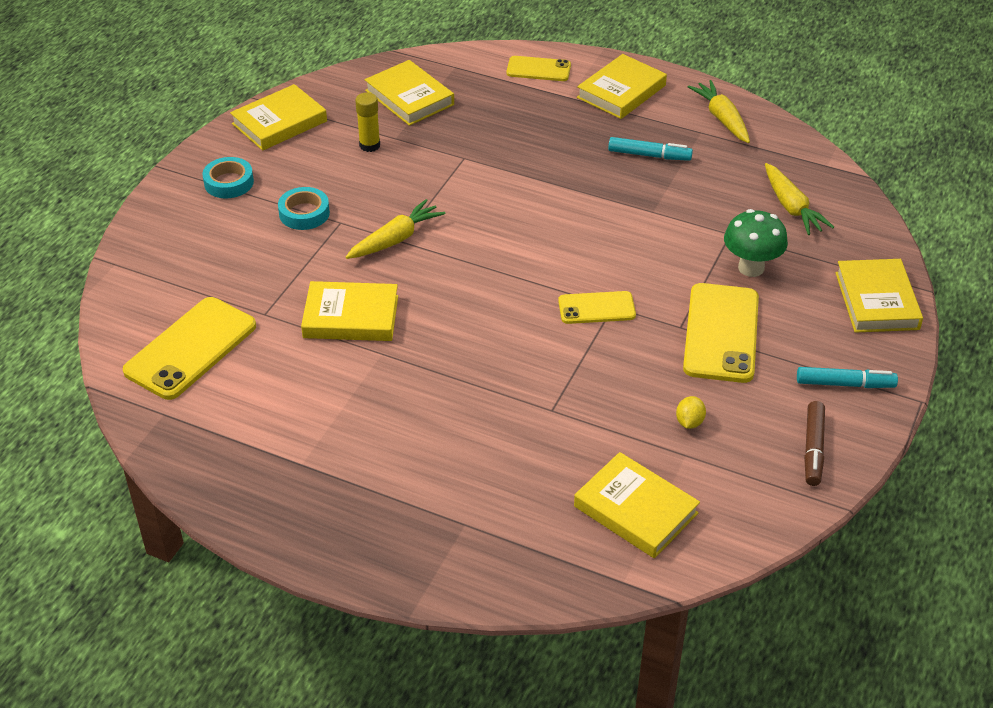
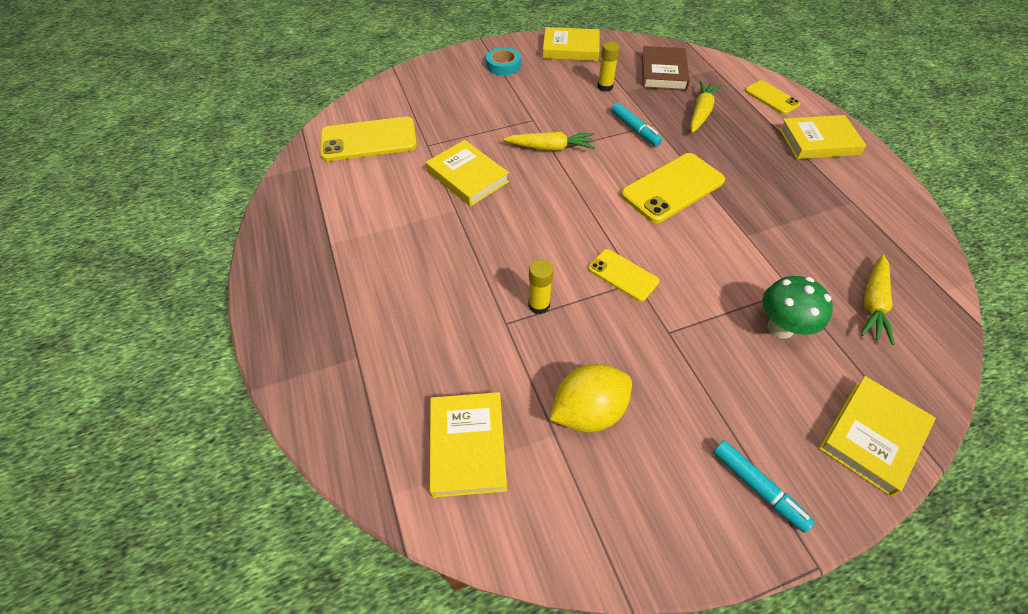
camera: 45 degrees right, 10 degrees up
turquoise tape [278,187,330,230] -> none
yellow book [365,60,454,126] -> brown book [641,46,690,91]
turquoise marker [608,137,693,161] -> turquoise marker moved to [611,103,662,146]
yellow lemon [676,396,706,429] -> yellow lemon [550,364,632,432], size x2.19
yellow phone [683,283,759,383] -> yellow phone moved to [621,153,725,223]
yellow carrot [688,80,750,143] -> yellow carrot moved to [690,81,721,133]
brown marker [804,401,825,486] -> none
none -> yellow glue stick [528,259,554,314]

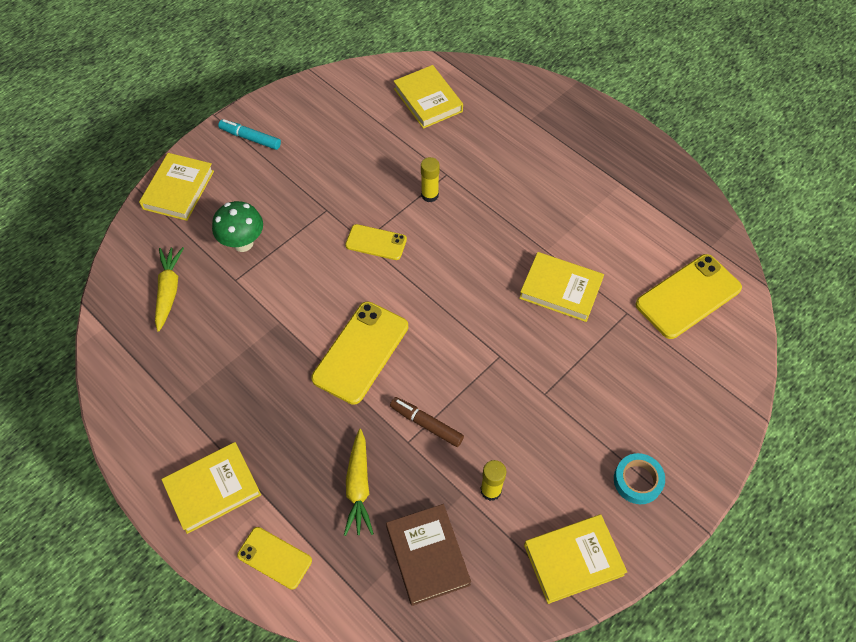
camera: 155 degrees right, 5 degrees up
yellow carrot [504,132,595,151] -> none
yellow lemon [550,364,632,432] -> none
turquoise marker [611,103,662,146] -> brown marker [390,397,464,447]

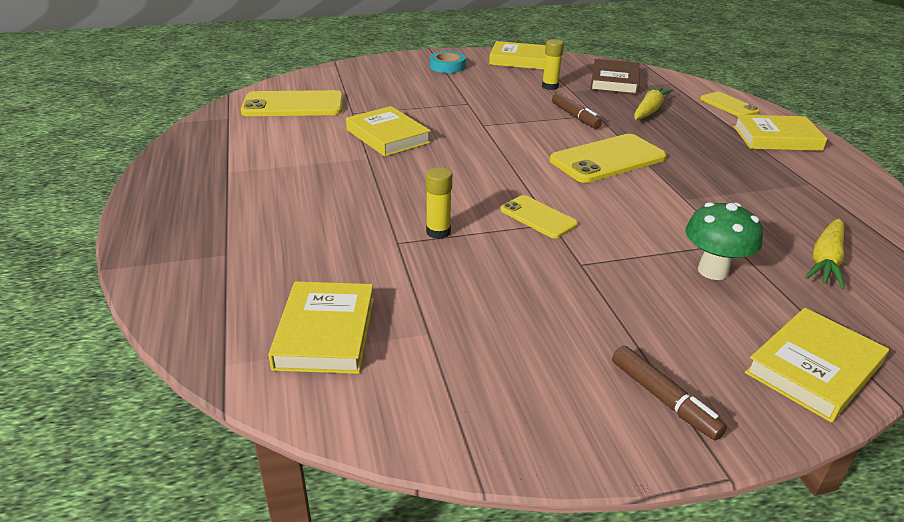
camera: 150 degrees left, 25 degrees down
turquoise marker [218,119,281,150] -> brown marker [612,345,727,441]

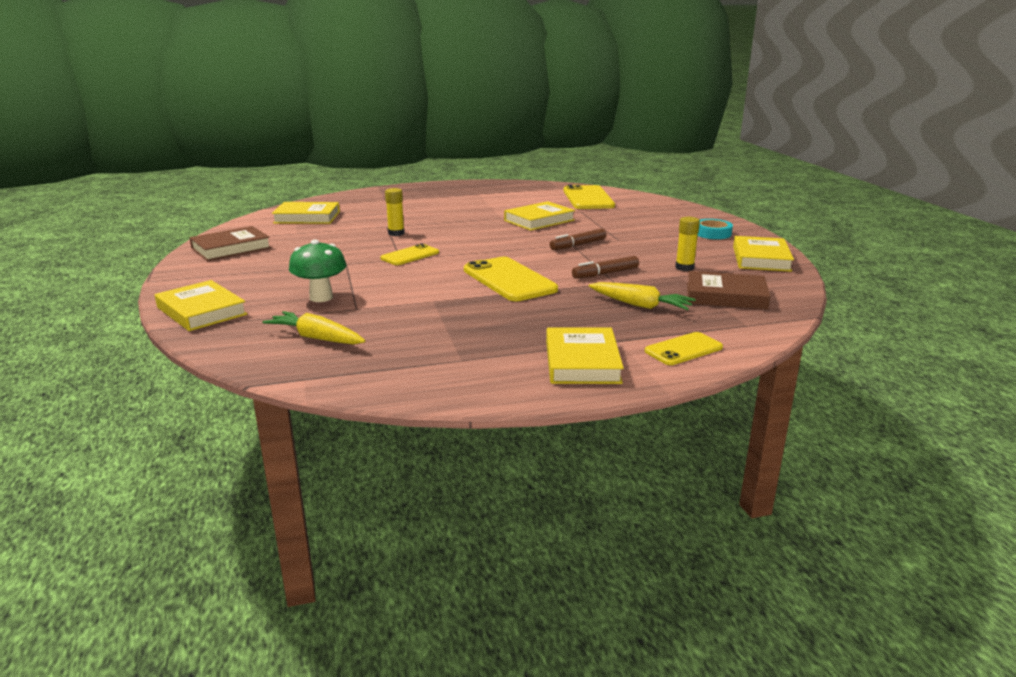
camera: 90 degrees right, 10 degrees down
brown marker [612,345,727,441] -> brown marker moved to [550,228,606,250]
none -> brown book [189,226,271,261]

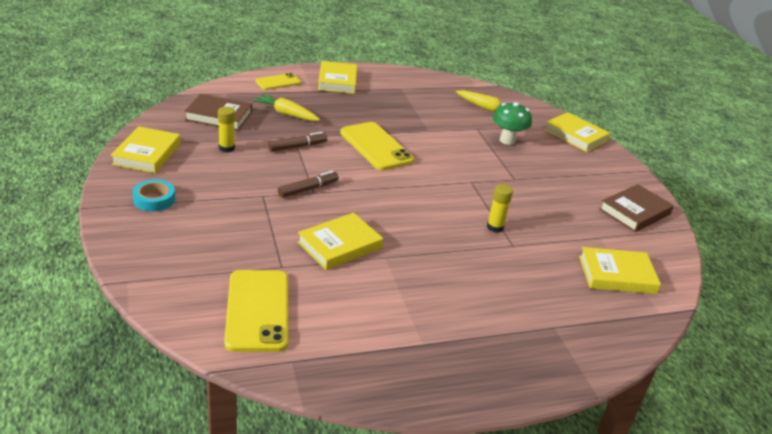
camera: 175 degrees right, 10 degrees up
yellow phone [381,244,439,265] -> none

